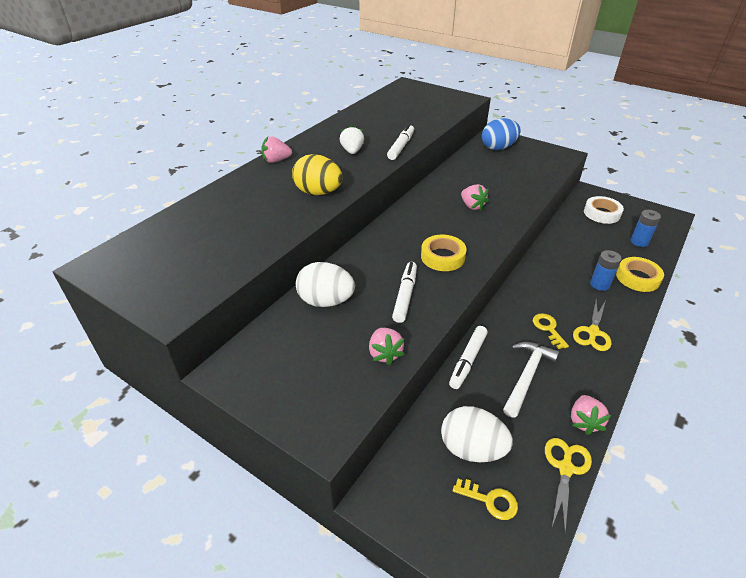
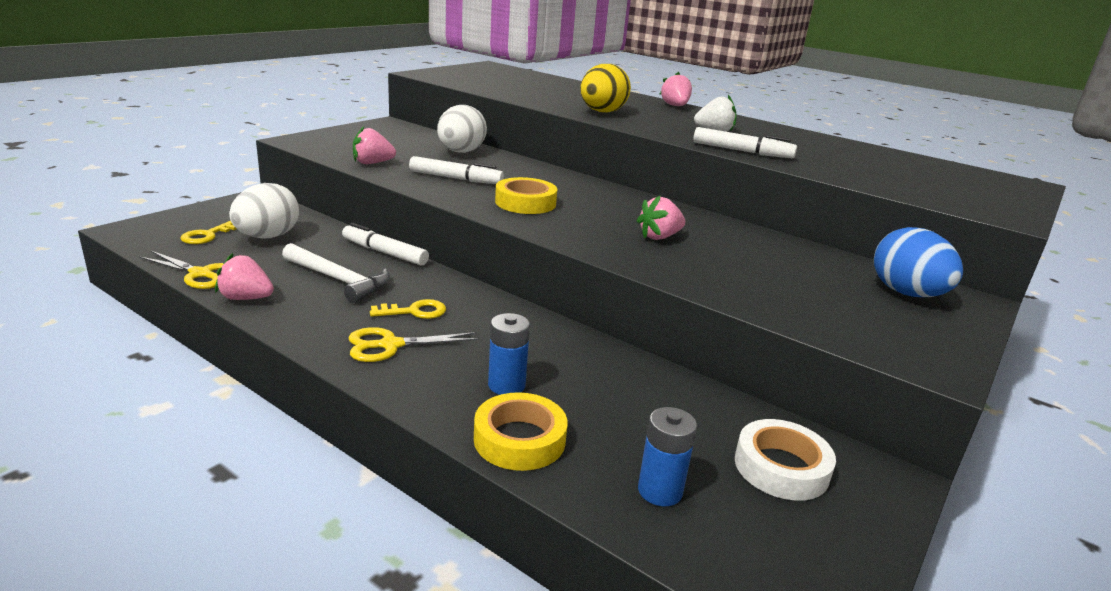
camera: 90 degrees right, 15 degrees down
yellow scissors [573,300,612,351] -> yellow scissors turned 45 degrees counterclockwise [348,327,480,362]

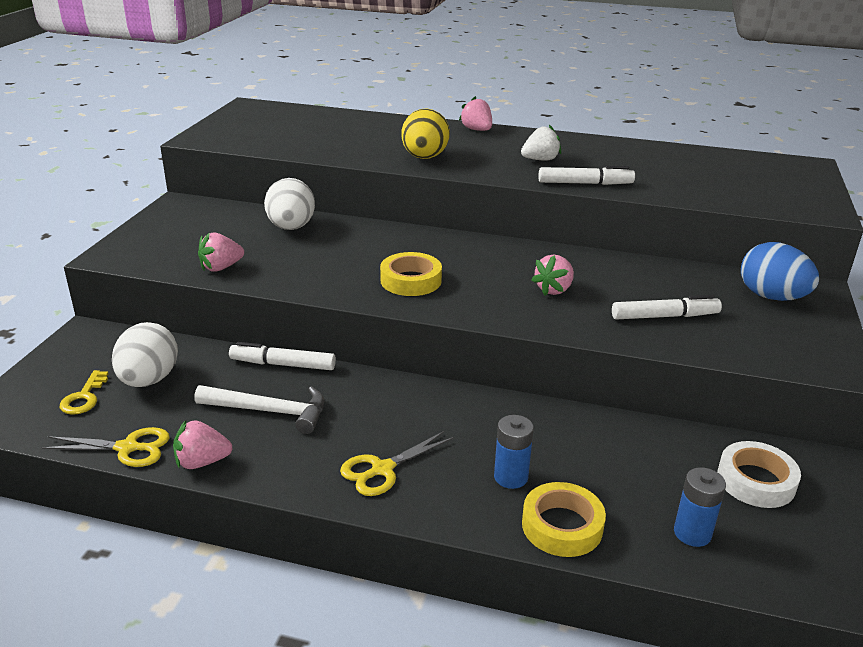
camera: 20 degrees left, 5 degrees up
yellow key [370,299,446,319] -> none
white marker [409,156,504,184] -> white marker moved to [612,295,722,320]

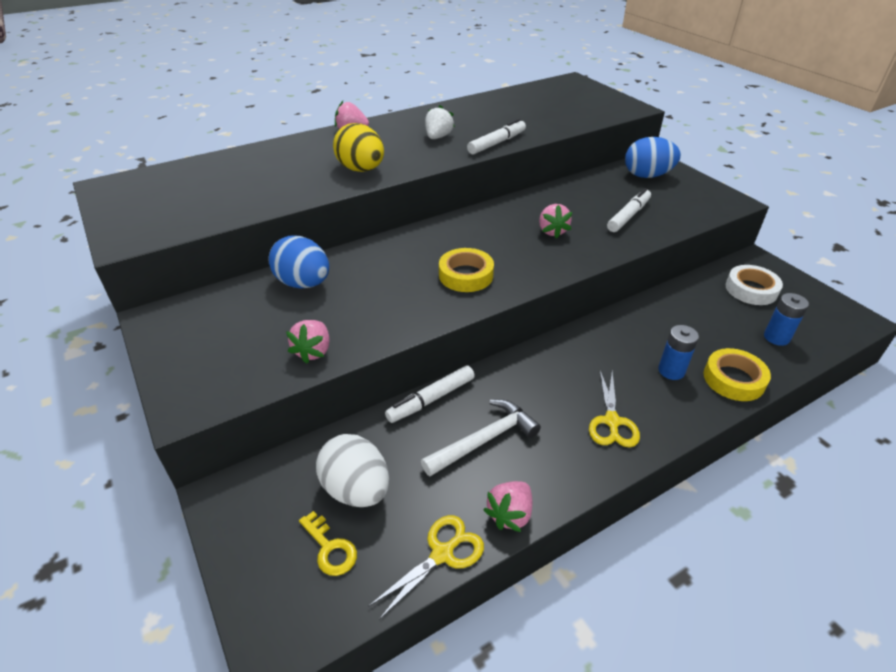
camera: 45 degrees left, 10 degrees up
white egg [264,178,315,230] -> blue egg [268,236,329,289]

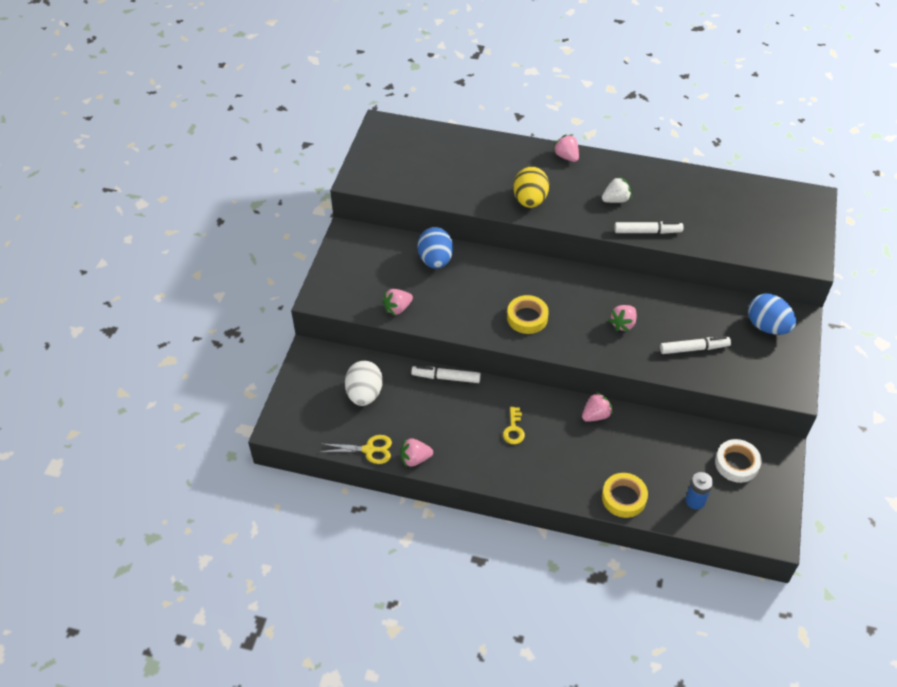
camera: 45 degrees right, 10 degrees up
yellow key [299,511,357,576] -> yellow key moved to [503,407,525,444]
white hammer [421,399,541,476] -> none
yellow scissors [589,371,640,448] -> none
blue battery [658,325,699,380] -> none
none -> pink strawberry [582,392,613,422]

